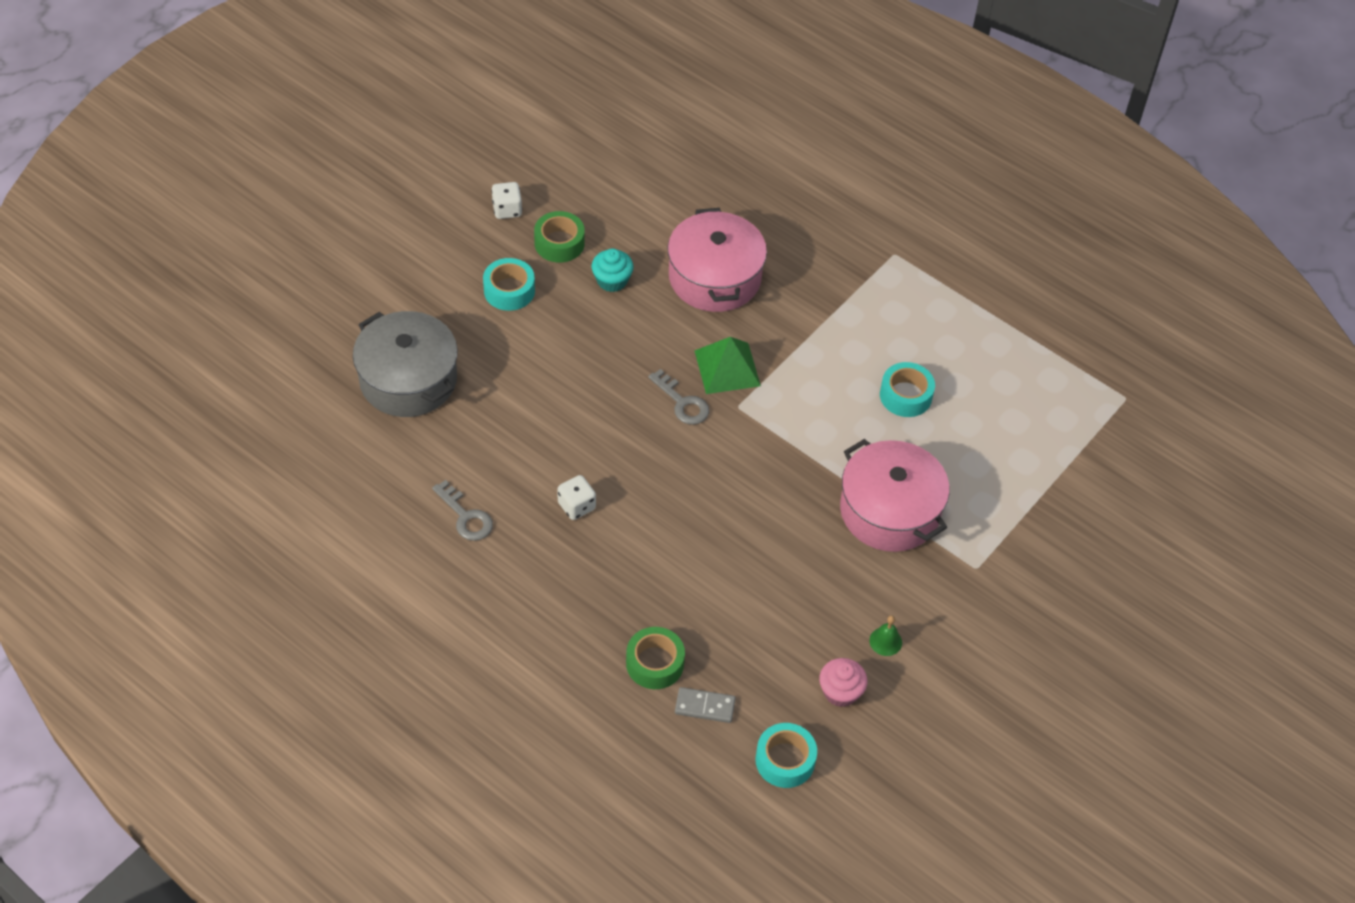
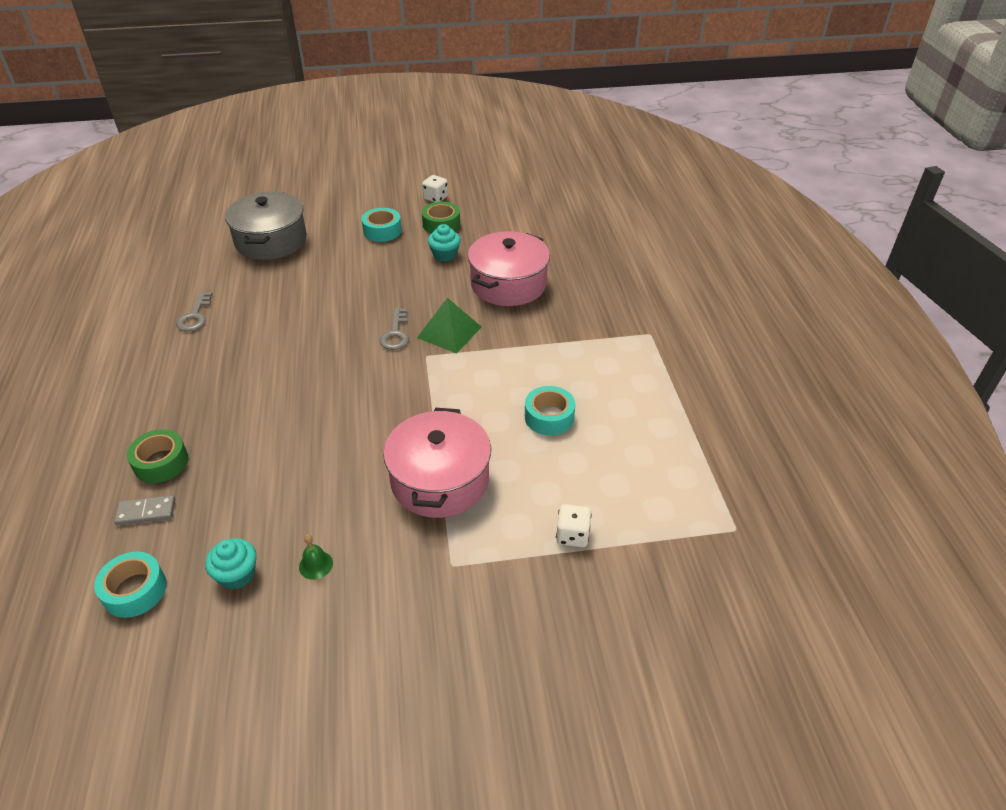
camera: 45 degrees right, 10 degrees down
white dice [557,475,596,520] -> white dice moved to [556,504,592,547]
grey domino [675,687,736,723] -> grey domino turned 60 degrees counterclockwise [114,495,175,526]
pink cupcake [819,658,868,707] -> turquoise cupcake [205,538,256,590]

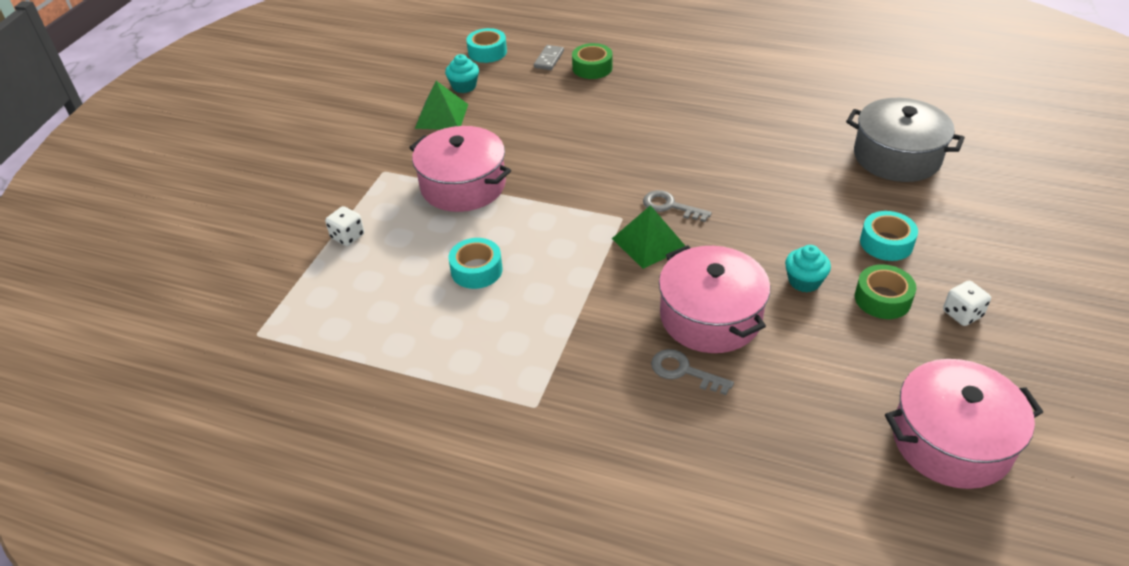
camera: 120 degrees right, 0 degrees up
grey key [176,291,213,332] -> grey key moved to [651,349,734,395]
green bell [299,534,333,580] -> green pyramid [415,81,468,130]
none -> pink pot [885,359,1043,489]

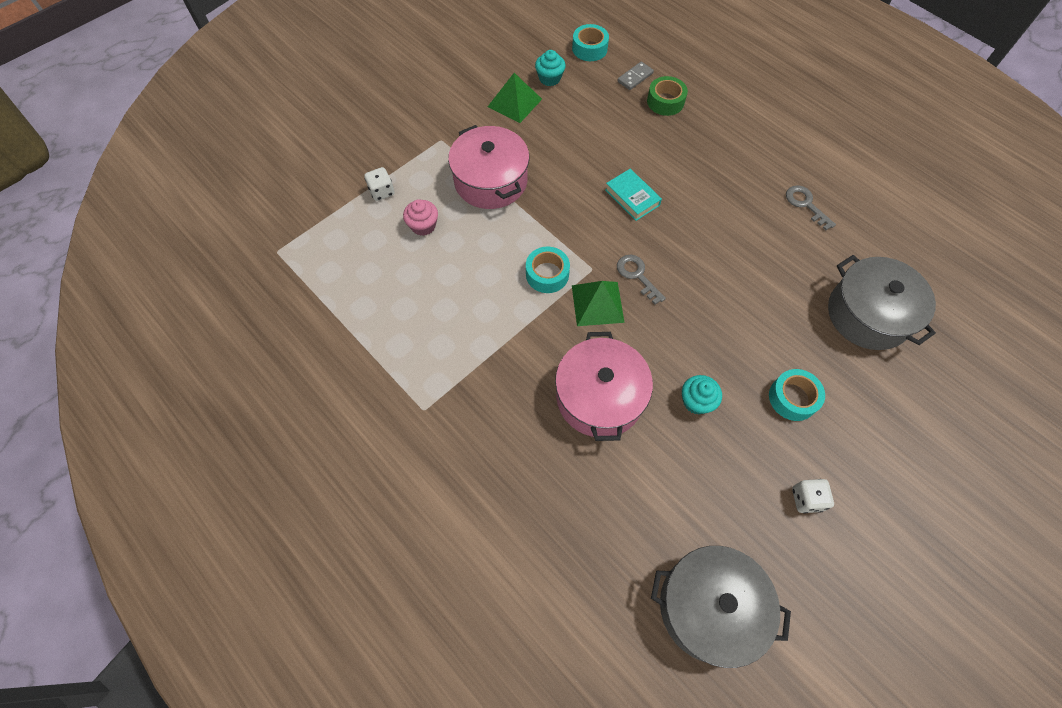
camera: 25 degrees right, 20 degrees up
turquoise tape [448,238,503,289] -> turquoise tape moved to [526,247,570,293]
grey key [651,349,734,395] -> grey key moved to [786,185,836,230]
green tape [855,264,916,319] -> none
pink pot [885,359,1043,489] -> grey pot [651,546,791,668]
none -> pink cupcake [403,199,438,236]
none -> turquoise book [605,169,662,221]

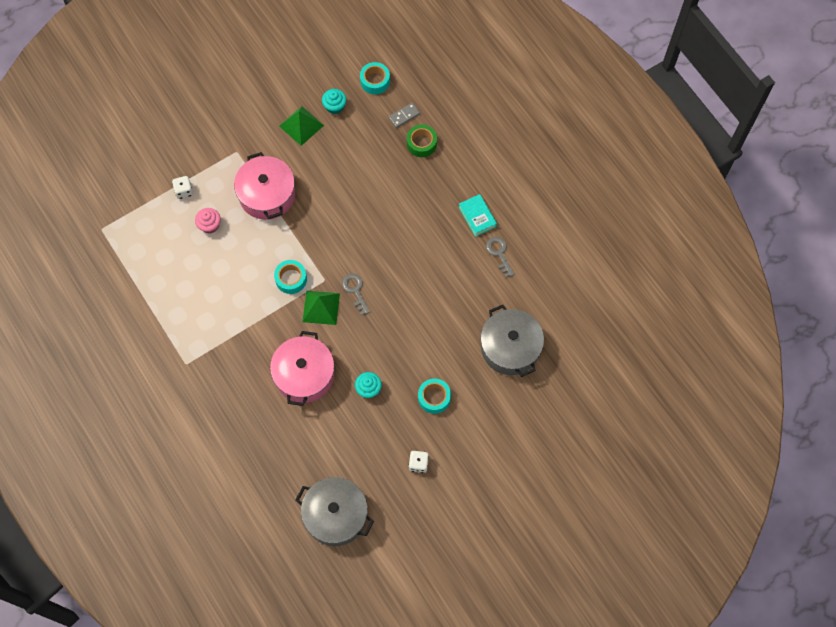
camera: 10 degrees right, 5 degrees up
turquoise book [605,169,662,221] -> turquoise book moved to [459,194,497,237]

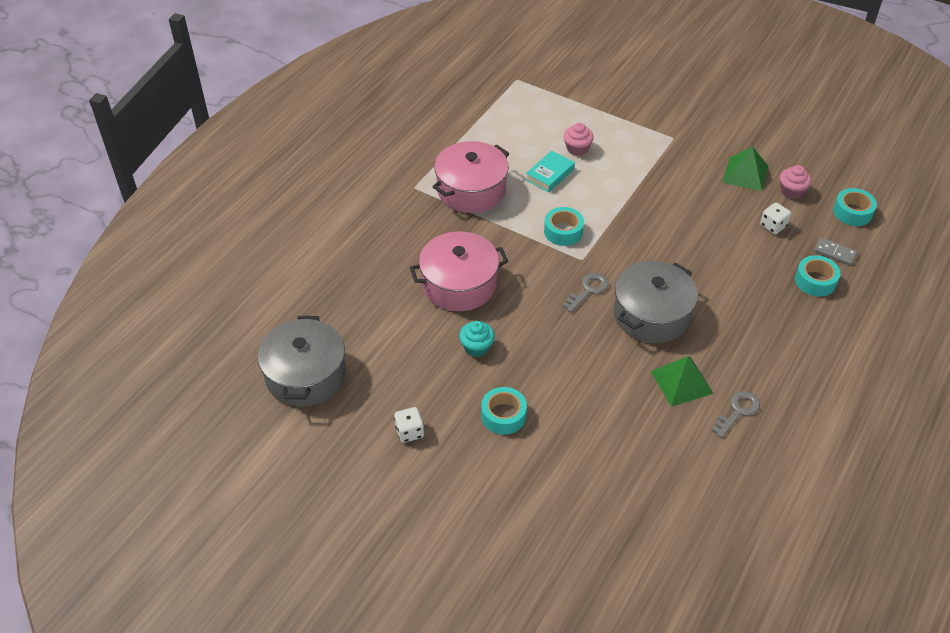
camera: 65 degrees right, 20 degrees down
white dice [172,176,193,199] -> white dice moved to [760,203,791,234]
pink pot [234,152,295,220] -> pink pot moved to [432,141,509,213]
green pyramid [302,291,340,325] -> green pyramid moved to [650,356,714,407]
turquoise cupcake [322,89,347,114] -> pink cupcake [780,165,811,199]
green tape [407,124,437,157] -> turquoise tape [795,255,840,297]
turquoise book [459,194,497,237] -> turquoise book moved to [526,151,575,193]
grey pot [481,305,544,377] -> grey pot moved to [614,261,698,343]

